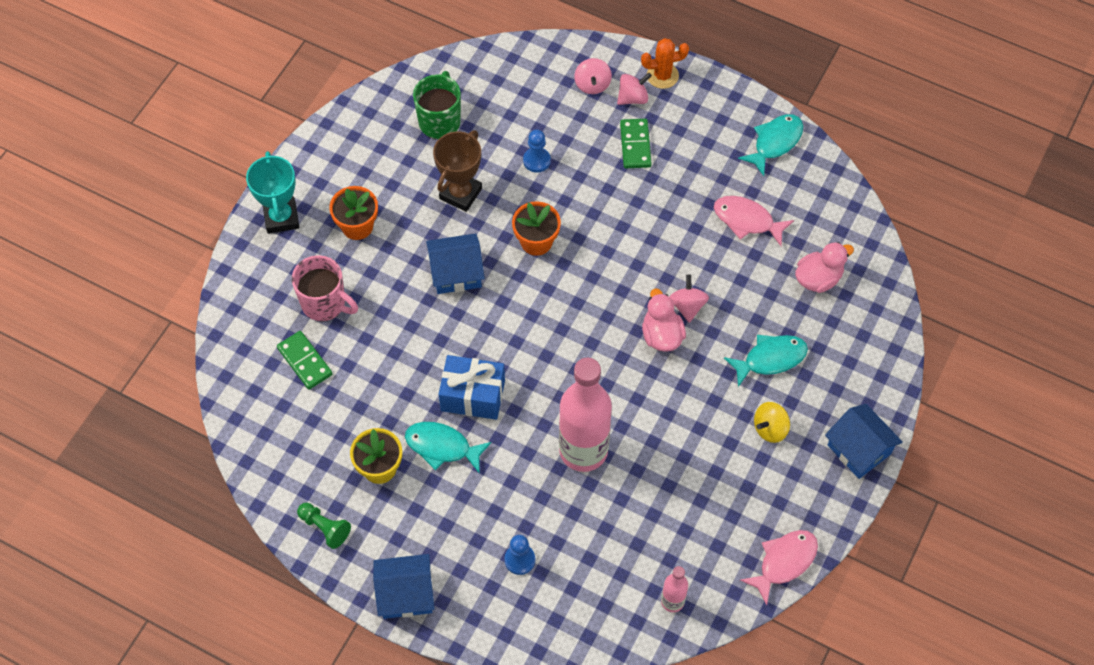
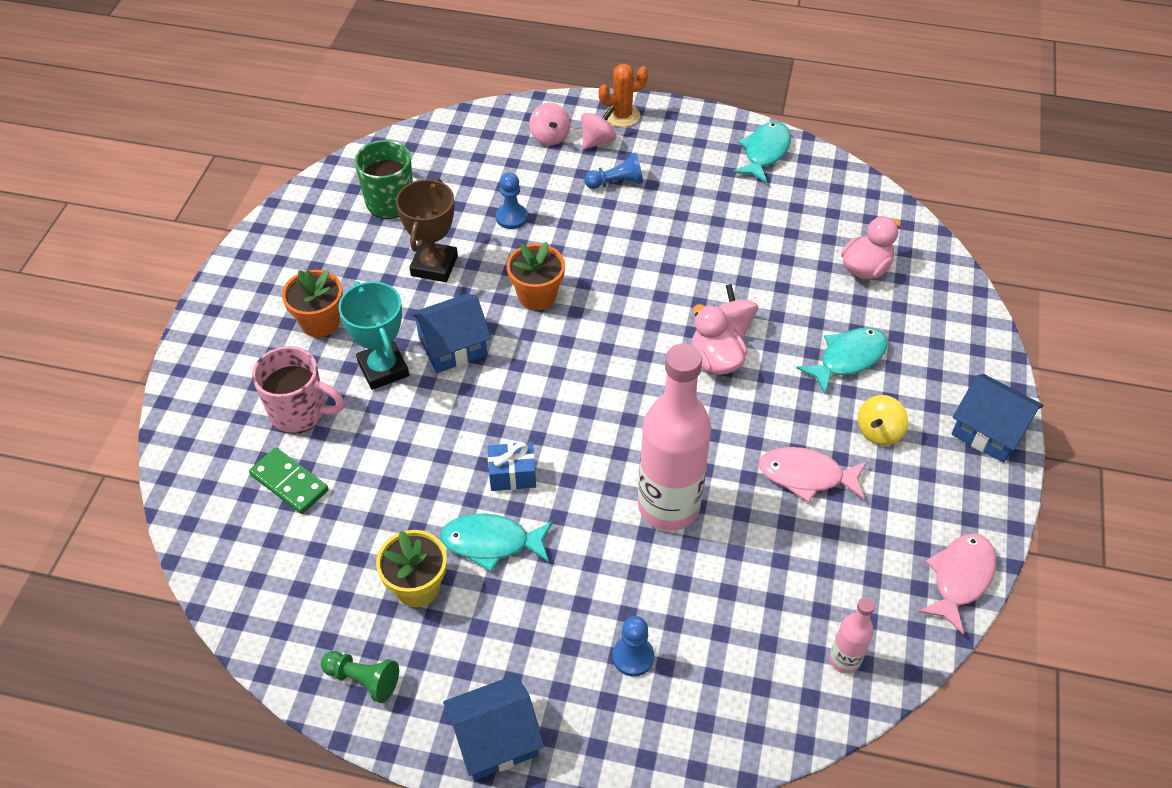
camera: 15 degrees left, 10 degrees down
turquoise trophy [246,151,299,234] -> turquoise trophy moved to [338,281,409,390]
blue gift [439,355,505,420] -> blue gift [488,442,536,491], size x0.61
green domino [620,119,652,168] -> blue pawn [584,152,643,189]
pink fish [714,196,794,246] -> pink fish moved to [759,447,867,503]

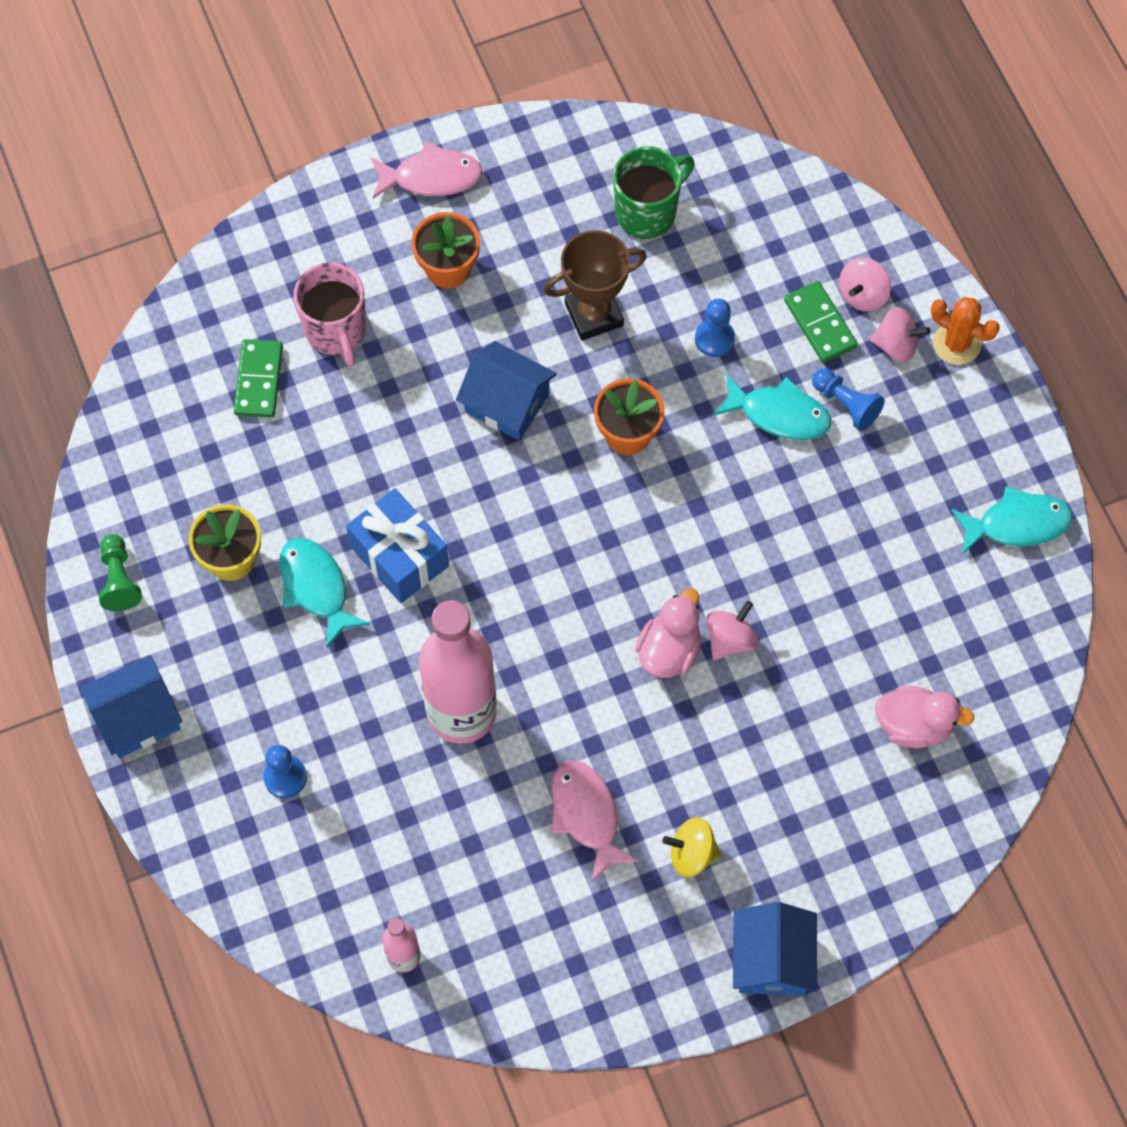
camera: 55 degrees right, 15 degrees up
turquoise trophy [338,281,409,390] -> none
blue house [443,675,545,780] -> blue house turned 60 degrees counterclockwise [80,655,182,758]
blue gift [488,442,536,491] -> blue gift [346,488,449,603], size x1.63
turquoise fish [797,327,888,394] -> turquoise fish moved to [713,374,831,440]
pink fish [918,533,996,635] -> pink fish moved to [371,142,483,198]
none -> green domino [784,281,857,363]

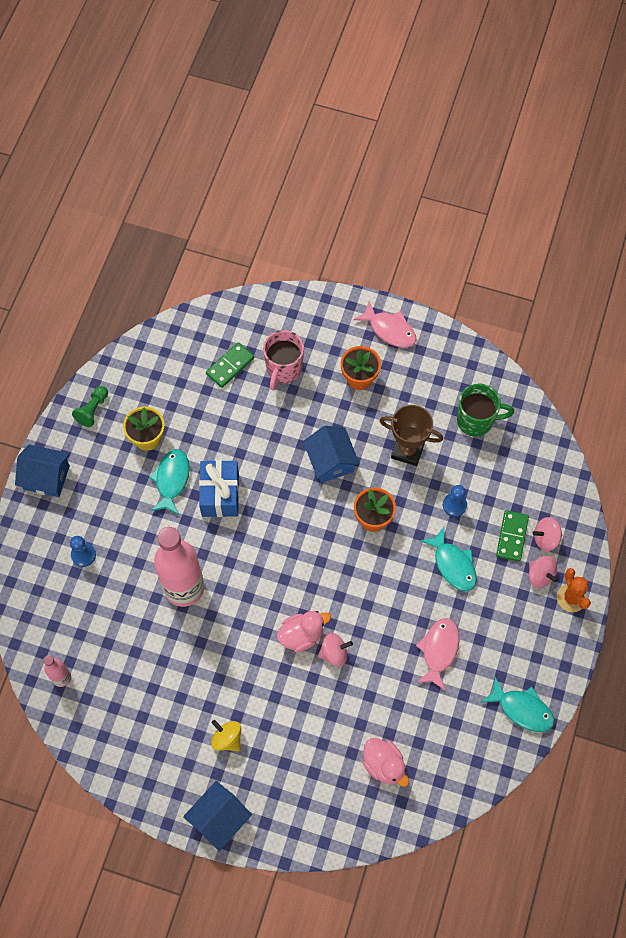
camera: 40 degrees right, 0 degrees up
pink fish [551,760,639,881] -> pink fish moved to [416,618,459,691]
blue pawn [812,369,885,431] -> none

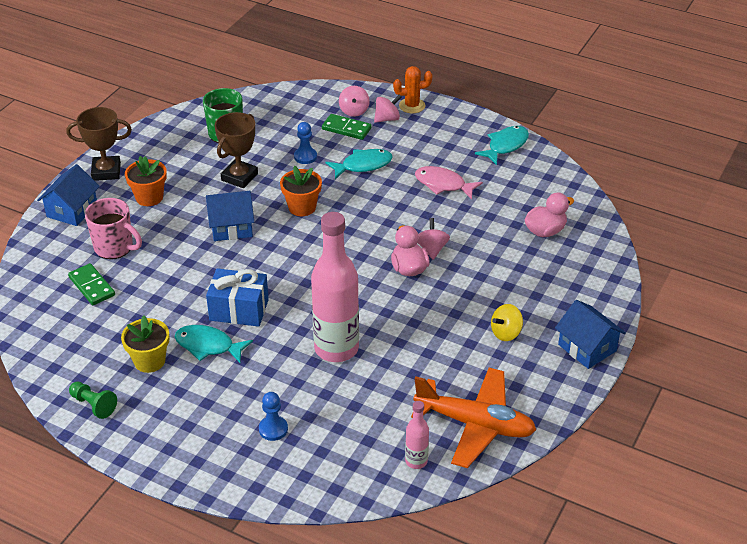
camera: 80 degrees left, 25 degrees down
blue house [15,445,70,497] -> blue house moved to [37,164,100,226]
pink fish [353,301,417,348] -> brown trophy [66,107,132,181]
none -> orange plane [411,368,536,468]

